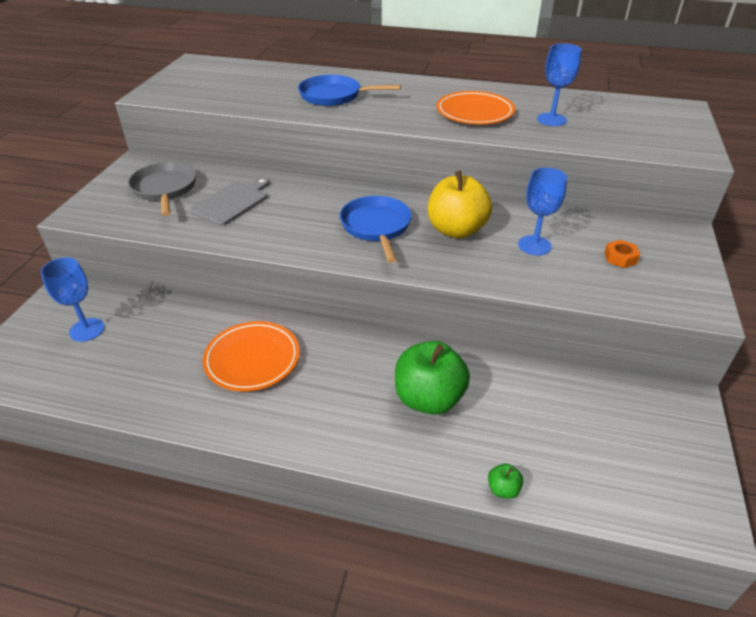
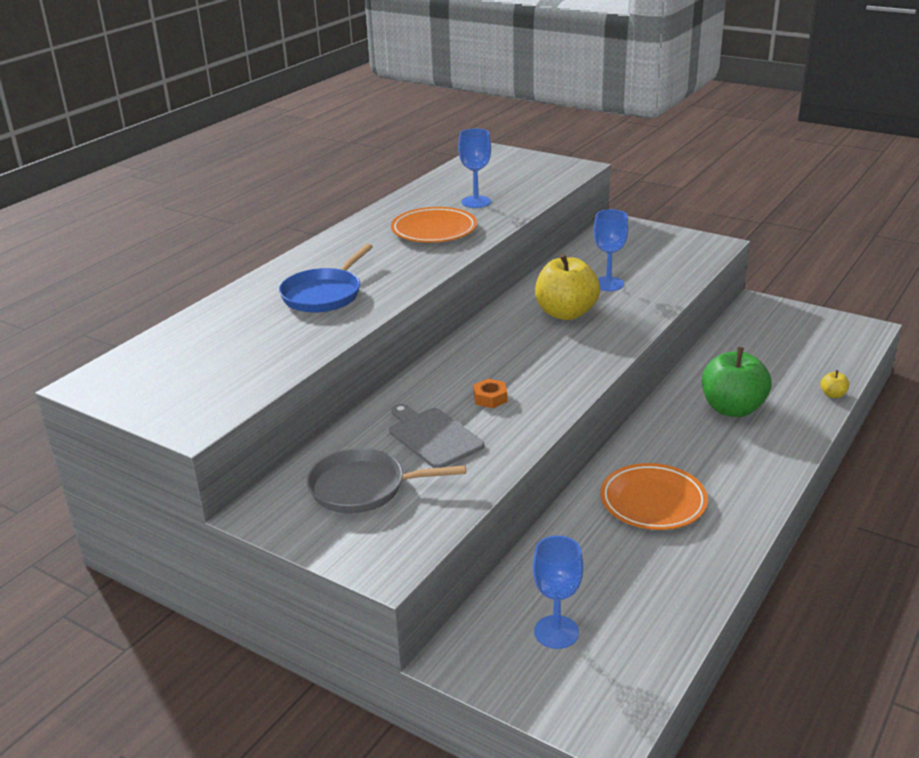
camera: 70 degrees left, 10 degrees down
blue pan [340,196,412,263] -> none
green apple [488,464,523,499] -> yellow apple [820,370,849,398]
orange nut [604,240,640,268] -> orange nut moved to [473,379,507,408]

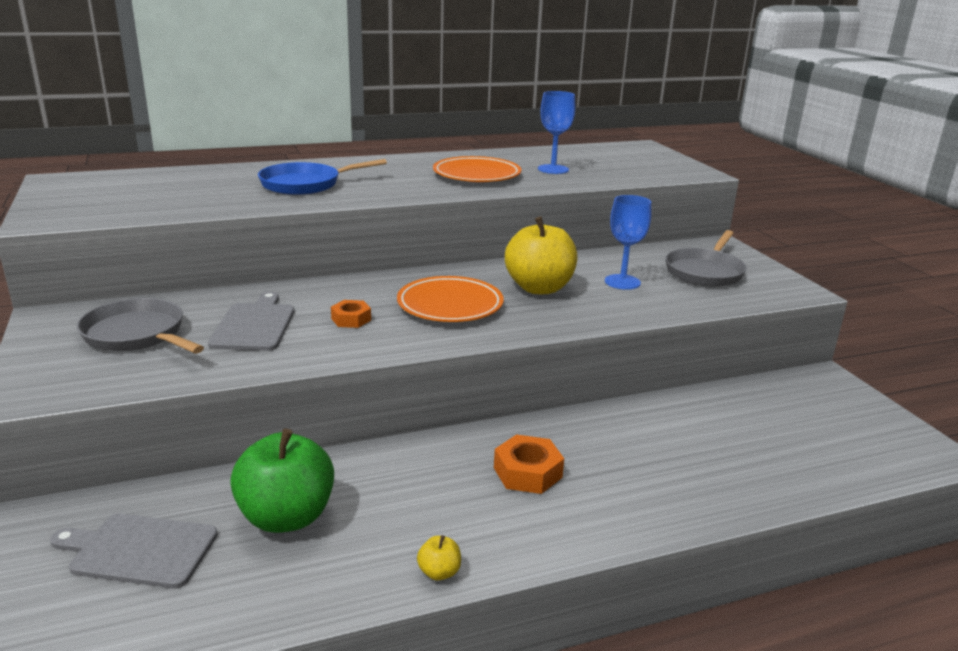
camera: 35 degrees right, 5 degrees down
blue goblet [533,535,583,649] -> grey cutting board [50,514,218,588]
orange plate [600,463,708,530] -> orange plate moved to [397,276,504,322]
green apple [702,347,772,417] -> green apple moved to [230,429,334,533]
yellow apple [820,370,849,398] -> yellow apple moved to [417,535,461,581]
none -> orange nut [494,435,564,494]
none -> grey pan [665,230,747,287]

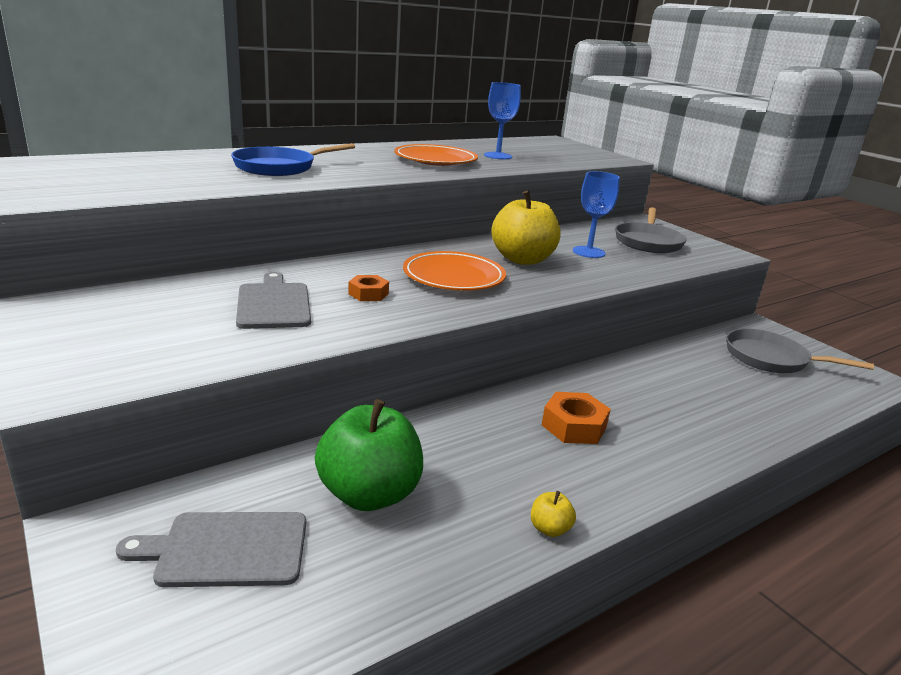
camera: 15 degrees left, 0 degrees up
grey pan [77,298,204,353] -> grey pan moved to [726,329,874,373]

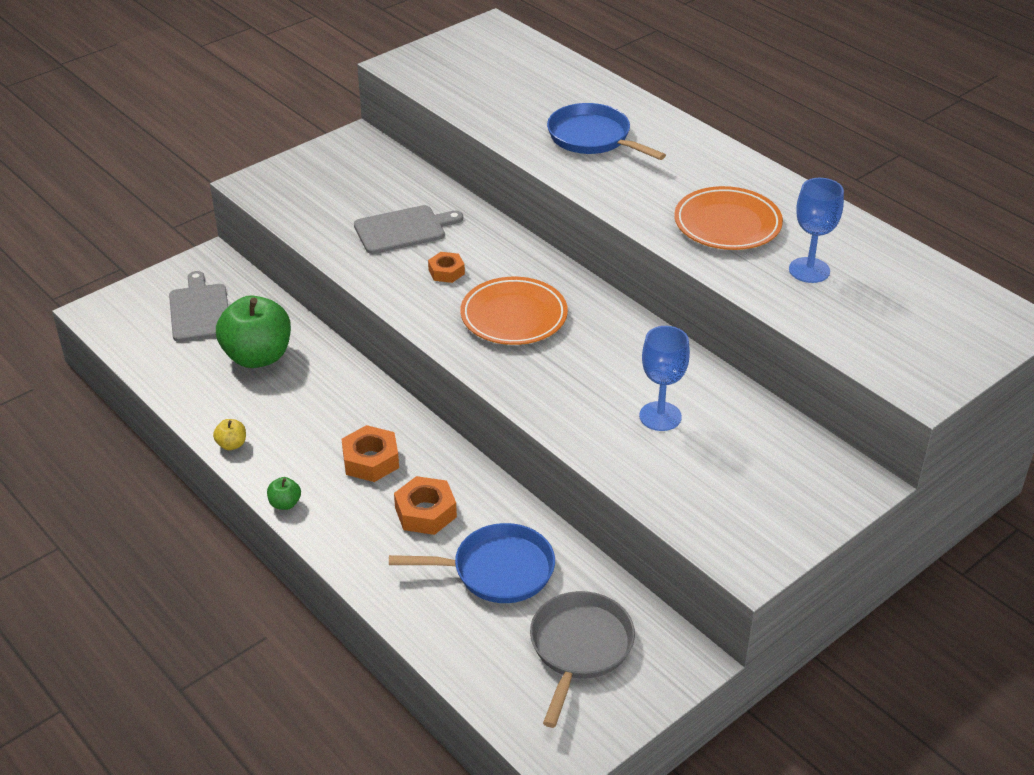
camera: 85 degrees right, 15 degrees up
yellow apple [491,191,561,265] -> none
grey pan [615,207,687,253] -> none
none -> green apple [267,477,301,510]
none -> blue pan [389,523,555,603]
none -> orange nut [394,476,457,535]

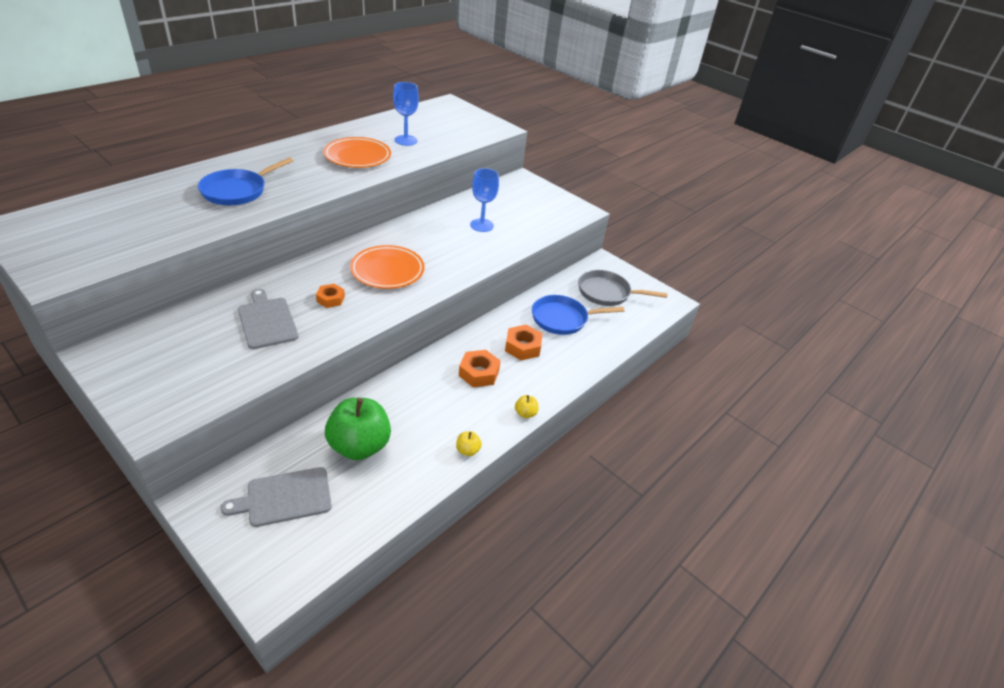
camera: 100 degrees left, 0 degrees up
green apple [267,477,301,510] -> yellow apple [515,395,539,418]
blue pan [389,523,555,603] -> blue pan turned 90 degrees counterclockwise [532,295,624,335]

